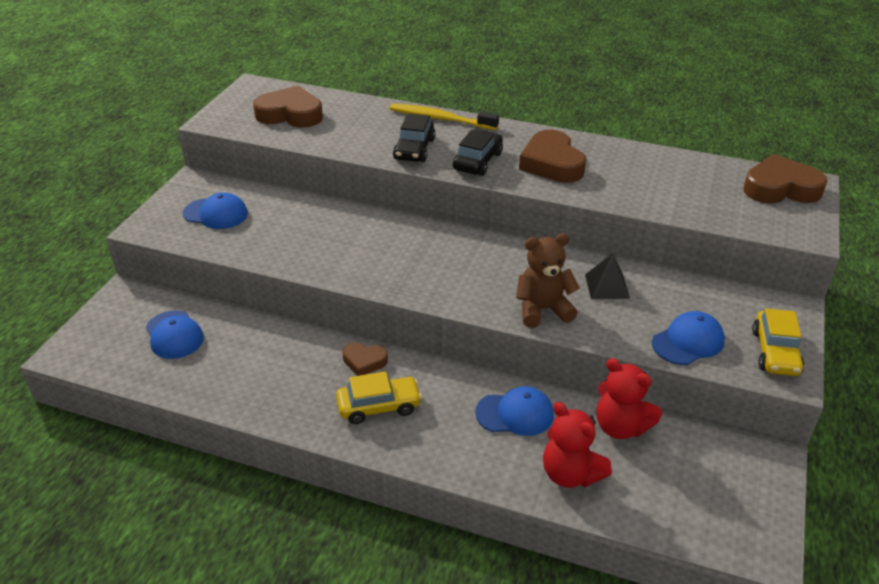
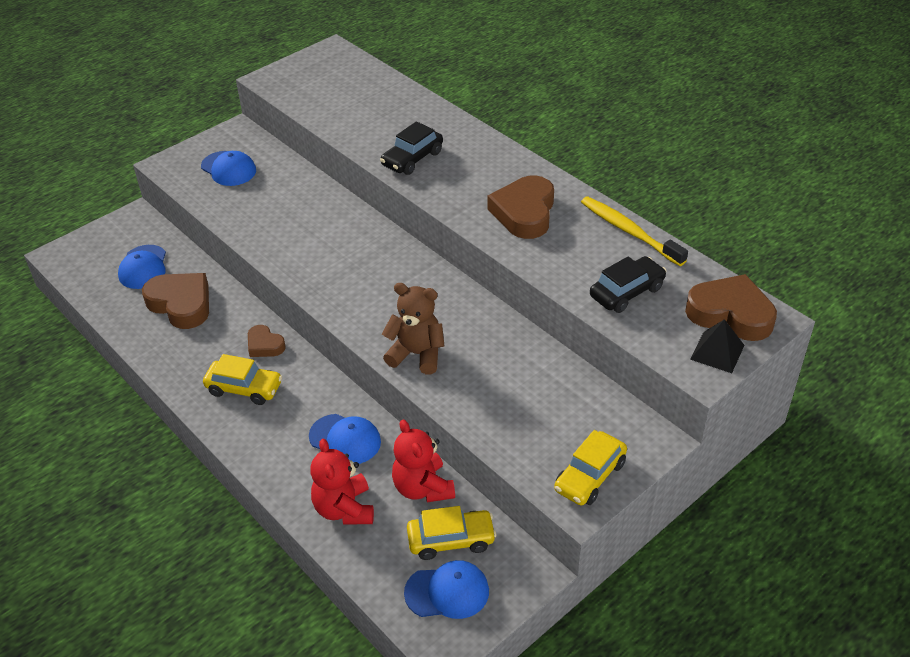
camera: 30 degrees right, 5 degrees up
brown heart [253,85,323,127] -> brown heart moved to [142,273,209,329]
yellow toothbrush [389,104,499,130] -> yellow toothbrush moved to [581,196,688,266]
black car [453,130,503,176] -> black car moved to [590,256,667,313]
black pyramid [585,253,630,299] -> black pyramid moved to [690,319,744,373]
blue cap [652,311,725,365] -> blue cap moved to [404,560,489,619]
none -> yellow car [407,506,496,560]

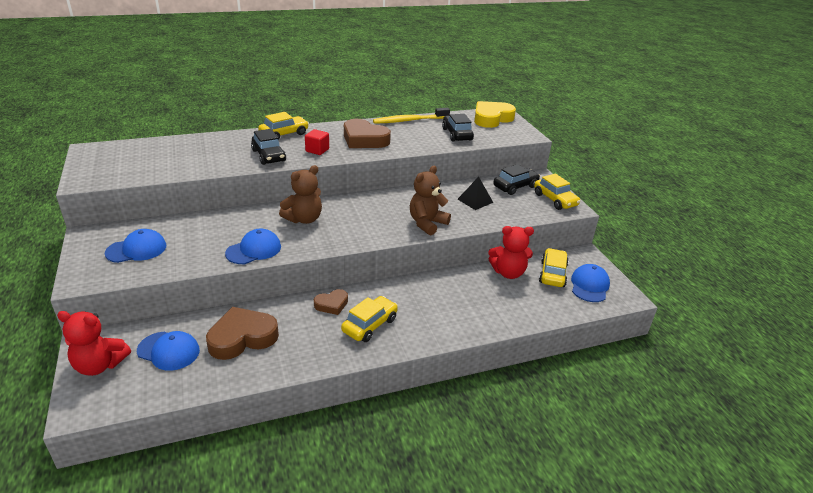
camera: 70 degrees left, 10 degrees down
blue cap [309,414,381,464] -> blue cap moved to [225,228,281,264]
red teddy bear [310,438,374,525] -> red teddy bear moved to [57,311,131,376]
brown heart [685,274,777,341] -> yellow heart [474,101,516,128]
black pyramid [690,319,744,373] -> black pyramid moved to [458,177,493,210]
none -> yellow car [258,112,309,140]
none -> brown teddy bear [279,165,322,224]
none -> red cube [305,129,329,155]
none -> black car [493,164,540,195]

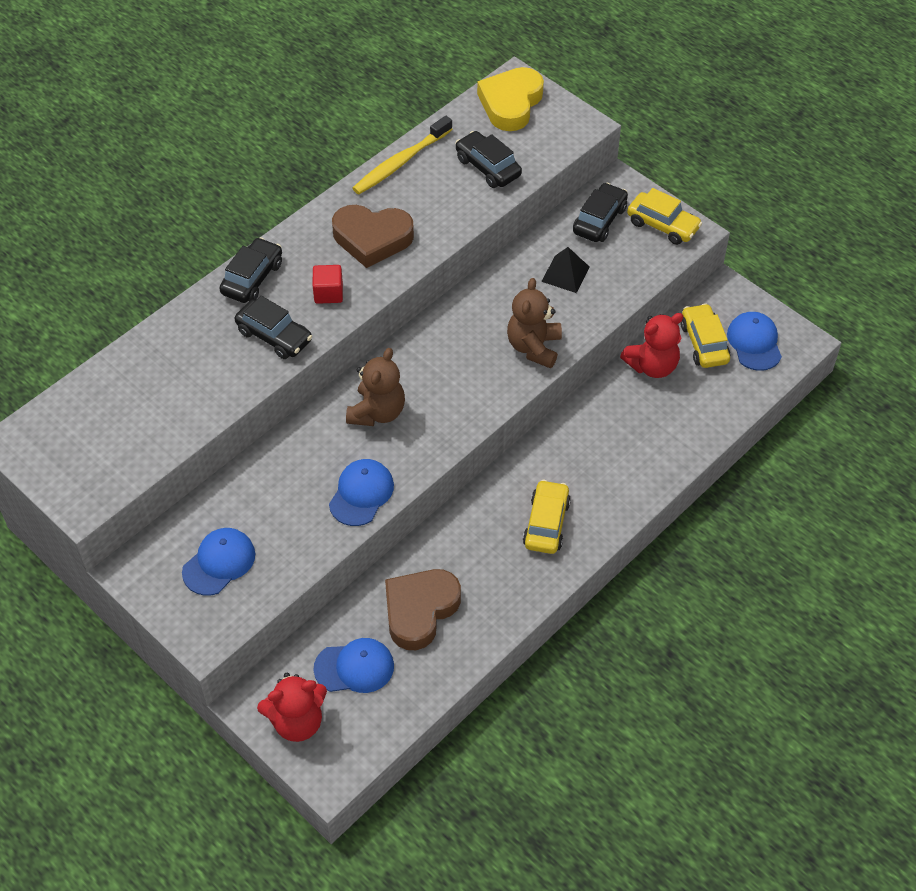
camera: 25 degrees left, 20 degrees up
yellow car [258,112,309,140] -> black car [219,237,282,303]
brown heart [314,289,348,315] -> none

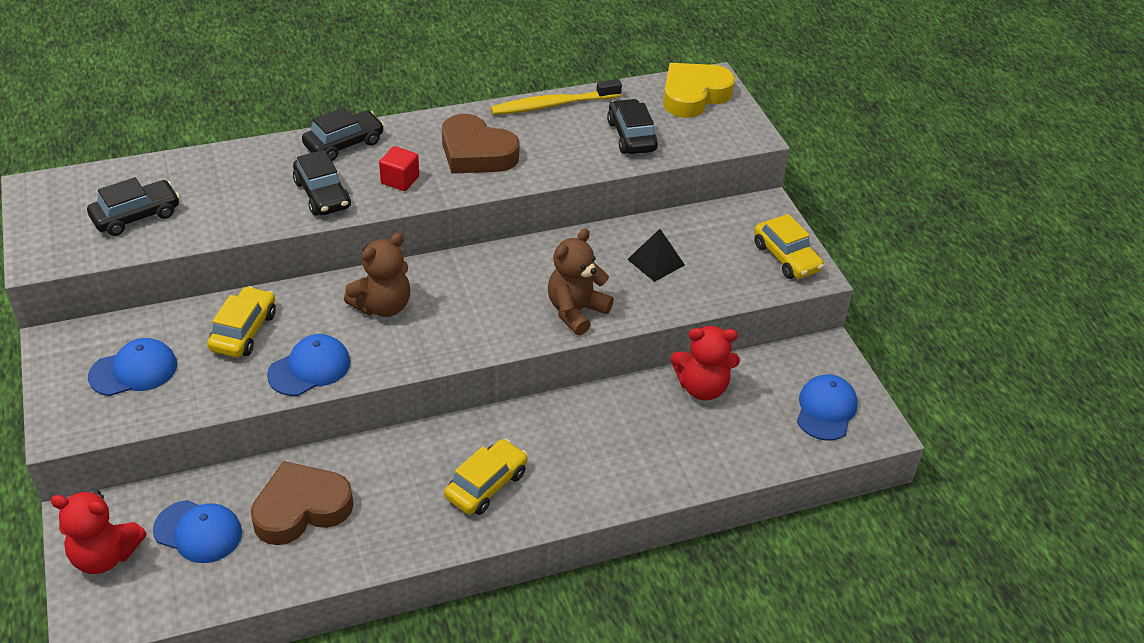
camera: 25 degrees right, 10 degrees down
black car [573,183,628,242] -> black car moved to [87,177,180,236]
yellow car [680,303,730,368] -> yellow car moved to [207,286,276,357]

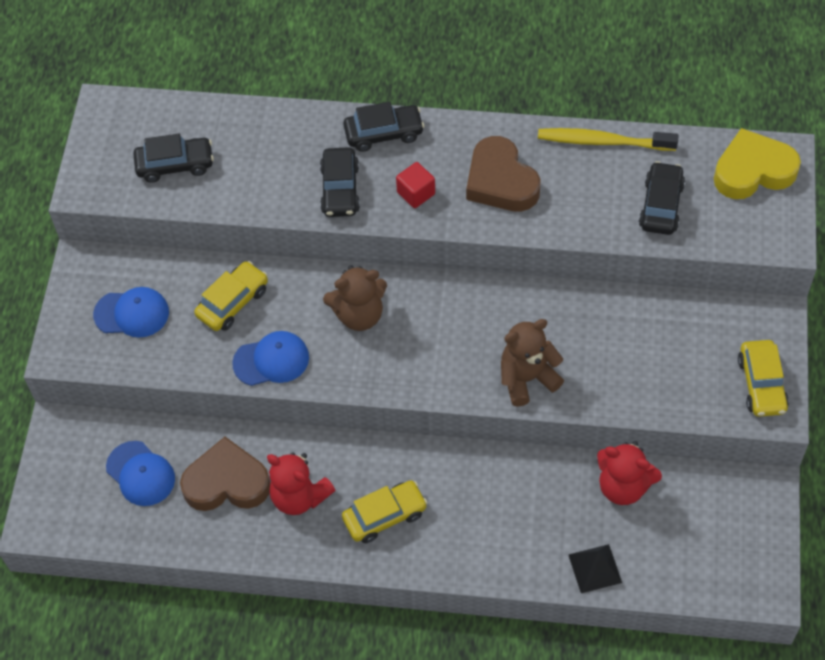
camera: 30 degrees right, 15 degrees up
red teddy bear [50,490,147,574] -> red teddy bear moved to [267,452,335,515]
black pyramid [627,229,685,282] -> black pyramid moved to [568,544,622,593]
blue cap [797,374,858,441] -> none

